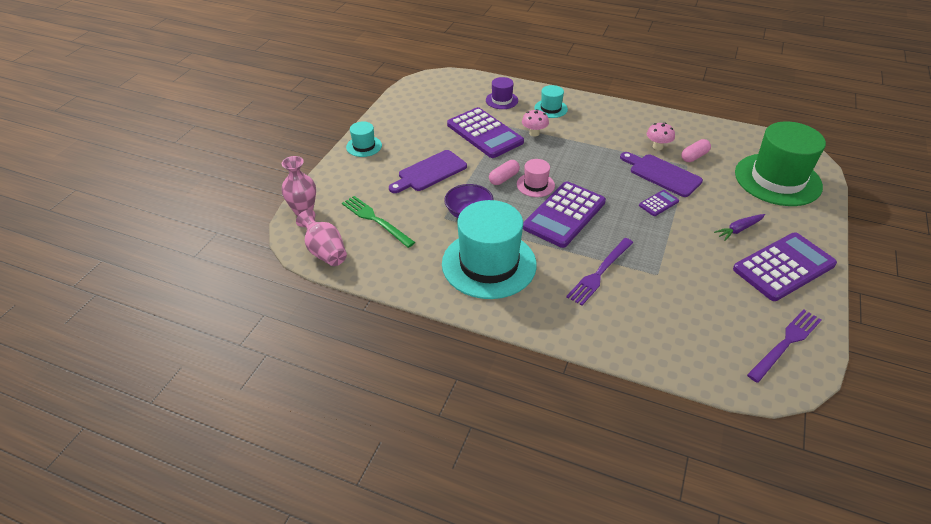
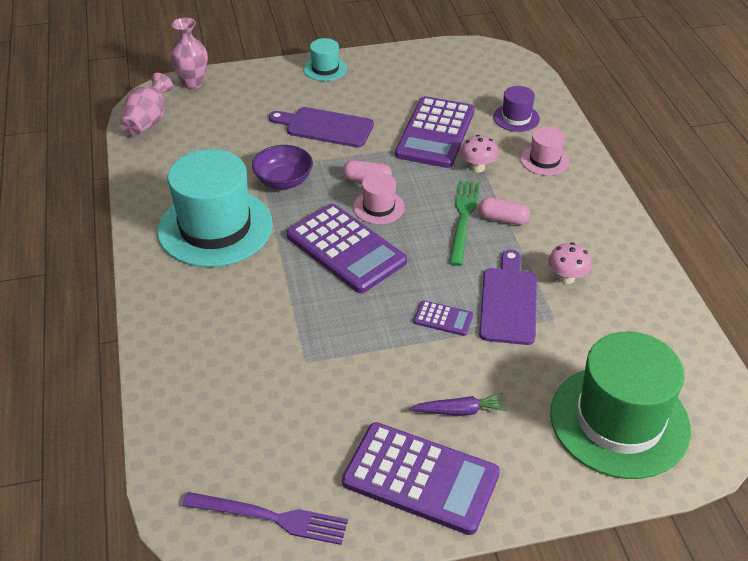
camera: 55 degrees right, 0 degrees up
green fork [342,196,415,248] -> green fork moved to [449,180,480,266]
purple calculator [523,181,606,248] -> purple calculator turned 135 degrees counterclockwise [286,204,407,293]
turquoise hat [534,85,568,118] -> pink hat [520,127,570,176]
purple fork [566,238,633,306] -> none
pink capsule [681,139,711,162] -> pink capsule moved to [478,198,530,225]
purple carrot [714,214,765,241] -> purple carrot turned 150 degrees clockwise [409,393,507,416]

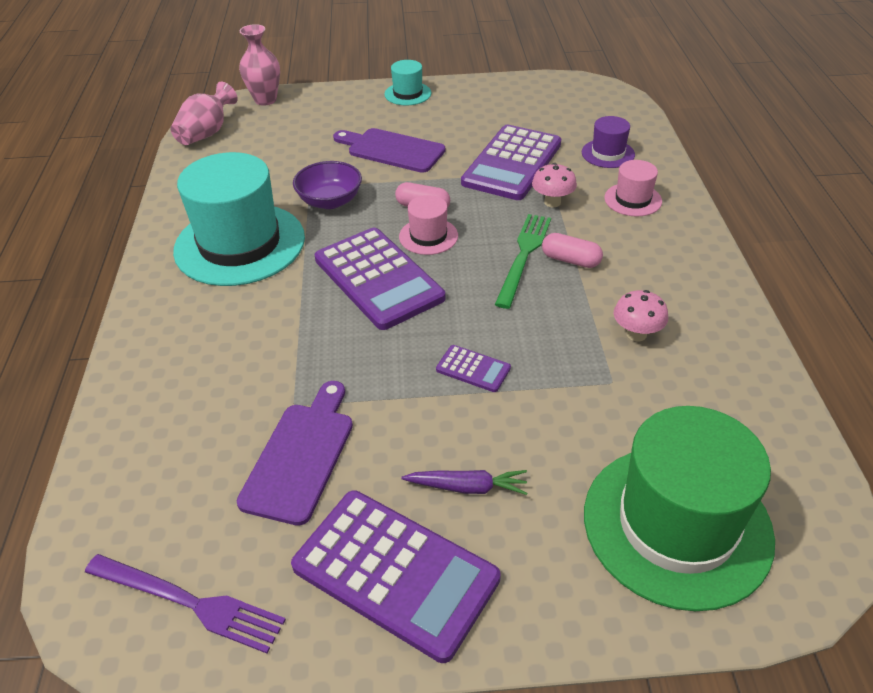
camera: 10 degrees right, 0 degrees up
purple cutting board [479,250,537,345] -> purple cutting board moved to [237,381,353,526]

